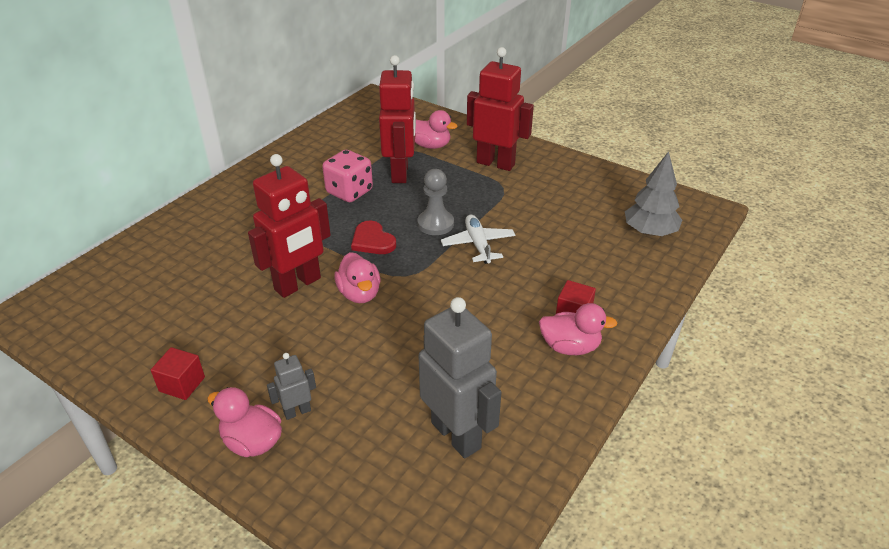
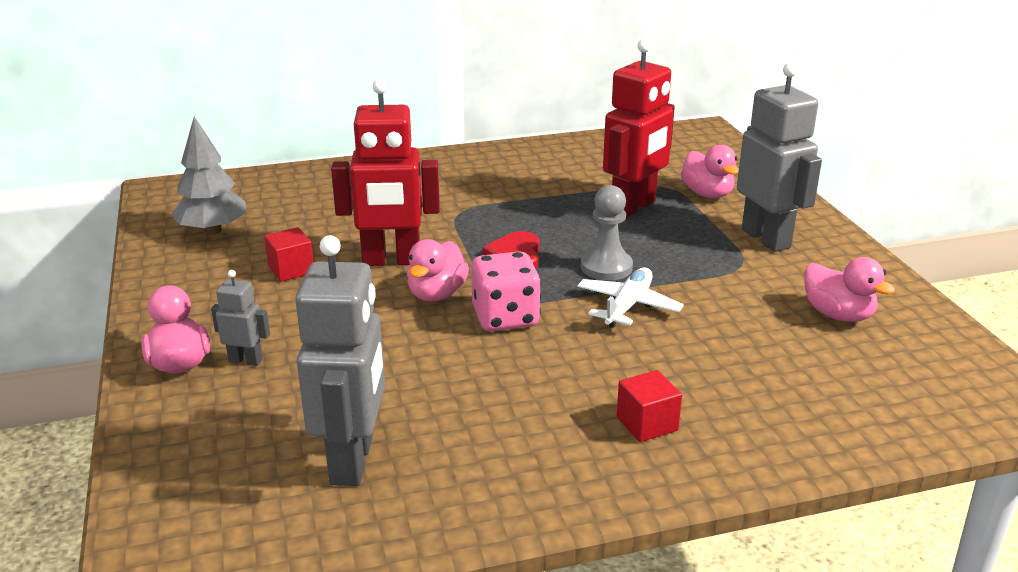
camera: 40 degrees right, 10 degrees down
red cube [151,347,205,400] -> red cube moved to [264,227,313,282]
pink dice [322,150,373,202] -> pink dice moved to [471,251,541,331]
red robot [467,47,534,171] -> grey robot [737,62,822,252]
pink duck [539,303,617,355] -> pink duck moved to [804,257,895,322]
grey tree [625,151,682,236] -> grey tree moved to [171,116,246,235]

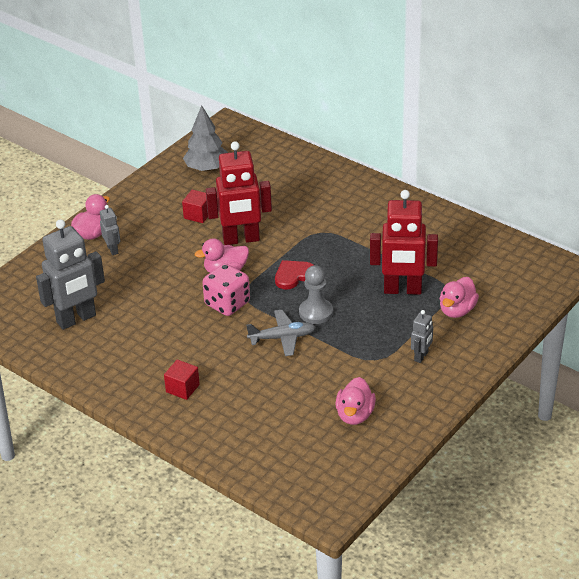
camera: 55 degrees right, 10 degrees up
red robot [331,79,440,266] -> red robot turned 60 degrees counterclockwise [206,141,272,245]
white plane [577,268,684,328] -> grey plane [246,310,316,356]
grey robot [737,62,822,252] -> grey robot [411,310,433,363], size x0.47

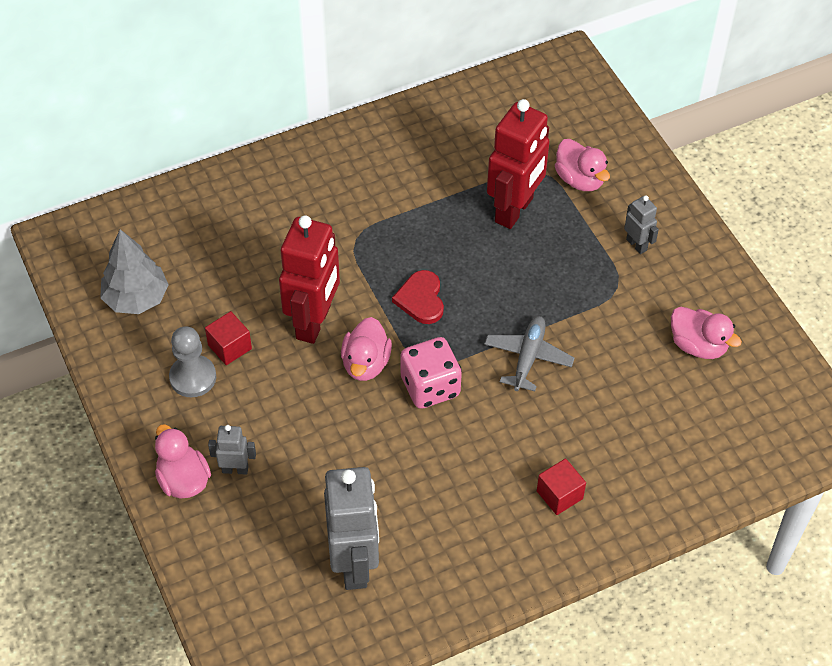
camera: 65 degrees left, 15 degrees up
grey pawn [299,265,333,324] -> grey pawn moved to [169,326,216,397]

